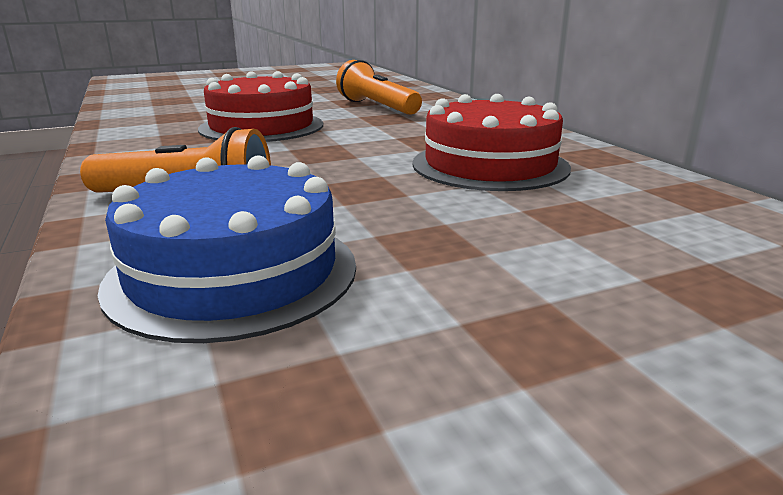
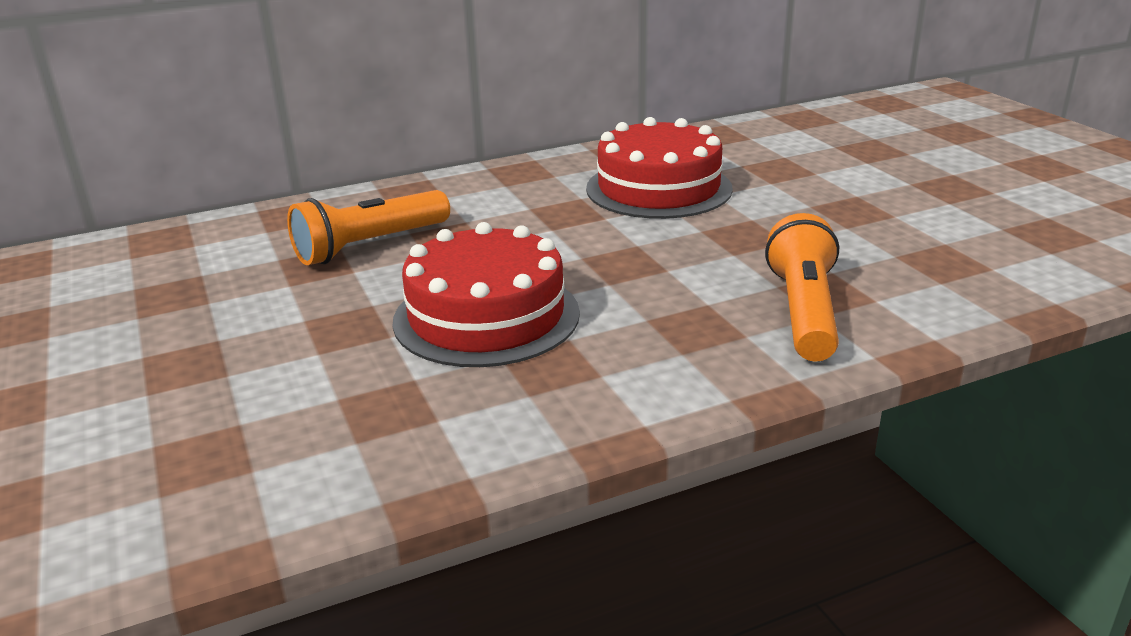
camera: 90 degrees left, 5 degrees up
blue cake [98,155,356,343] -> none

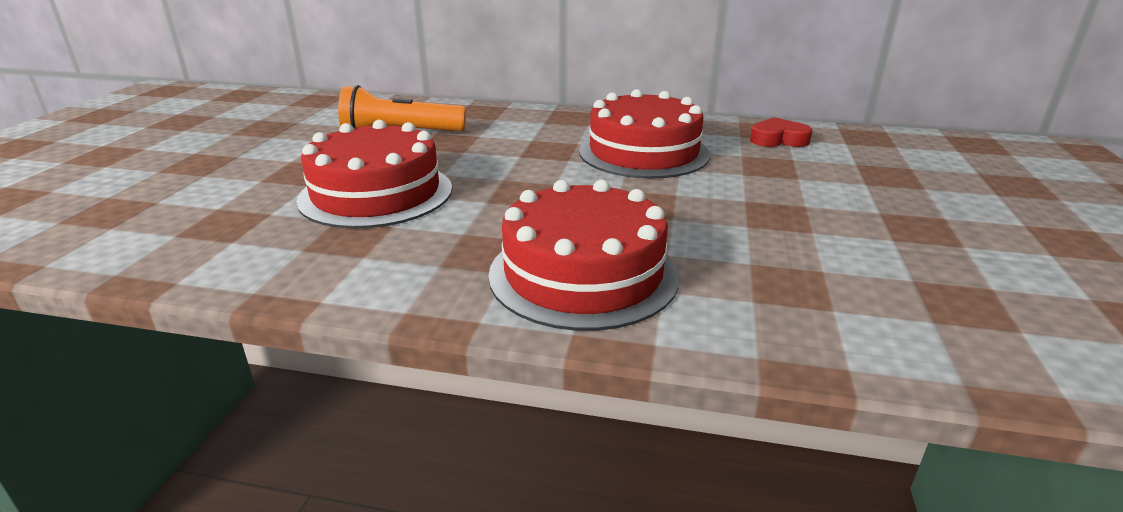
camera: 35 degrees right, 0 degrees up
orange flashlight [765,213,839,361] -> red cake [488,180,679,331]
none -> red heart [750,117,813,147]

